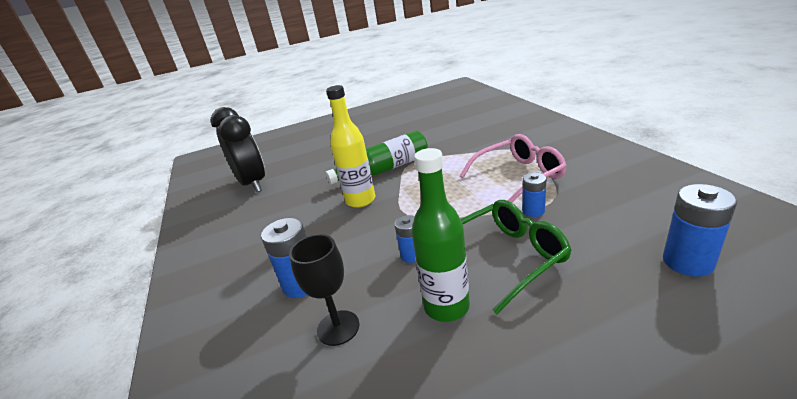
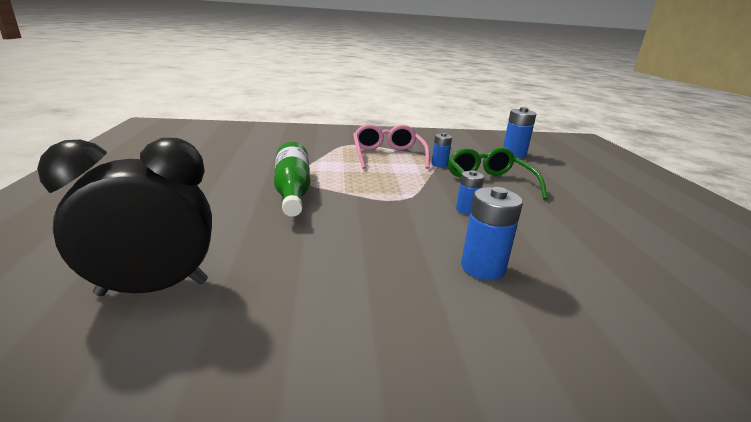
camera: 80 degrees left, 5 degrees down
black goblet [289,234,359,346] -> none
yellow bottle [326,85,375,208] -> none
green bottle [412,148,470,322] -> none

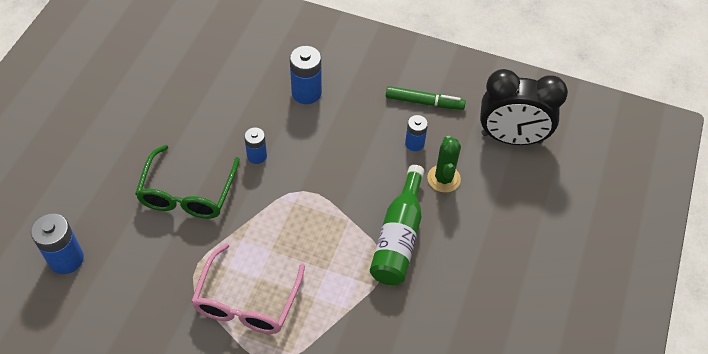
camera: 155 degrees left, 30 degrees up
blue battery [432,133,452,167] -> blue battery moved to [405,115,428,151]
none -> green marker [386,86,466,110]
none -> green cactus [427,136,461,193]

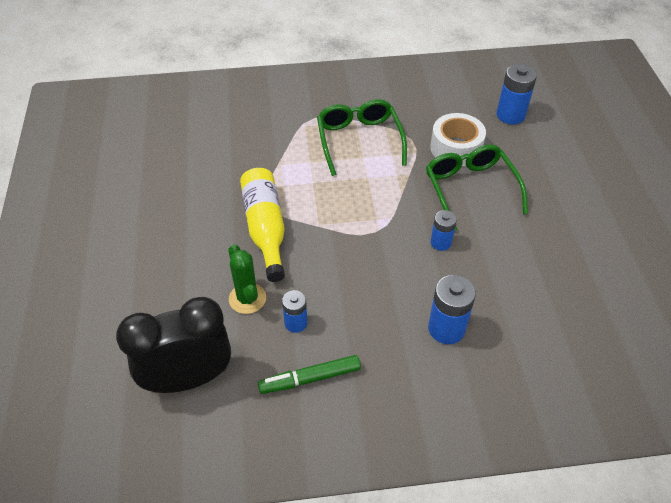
camera: 155 degrees right, 5 degrees down
pink glasses [191,243,305,334] -> green glasses [317,99,407,176]
green bottle [370,165,425,285] -> yellow bottle [240,168,285,282]
none -> white tape [430,113,486,166]

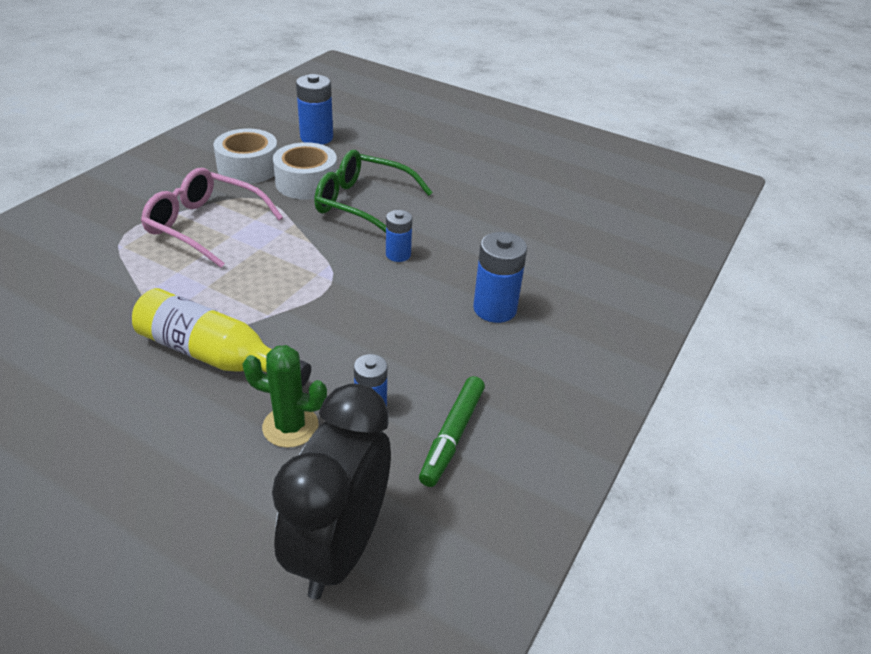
camera: 55 degrees left, 10 degrees down
green glasses [317,99,407,176] -> pink glasses [141,168,283,268]
none -> white tape [213,128,278,184]

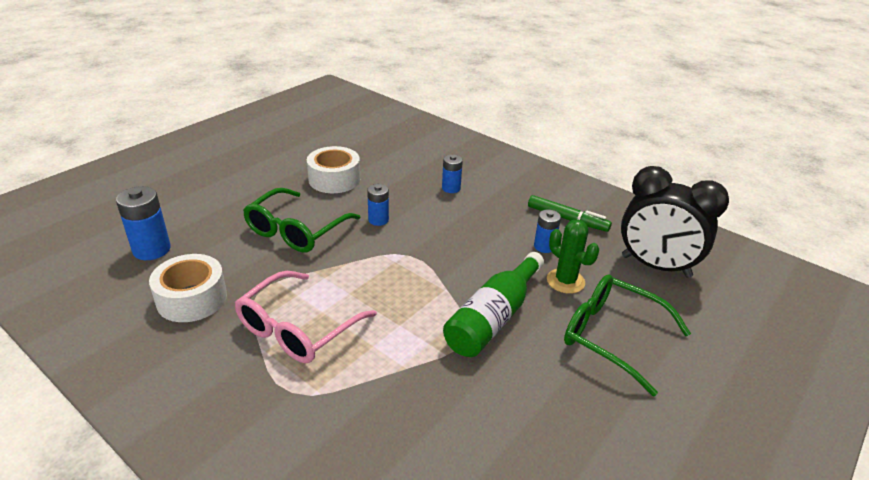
camera: 80 degrees left, 5 degrees down
yellow bottle [132,288,311,387] -> green bottle [443,252,544,357]
green cactus [243,345,327,448] -> green cactus turned 60 degrees counterclockwise [547,219,599,294]
white tape [273,142,337,200] -> white tape moved to [307,146,360,193]
blue battery [473,232,527,323] -> blue battery [442,154,463,193], size x0.62
none -> green glasses [564,274,691,396]

